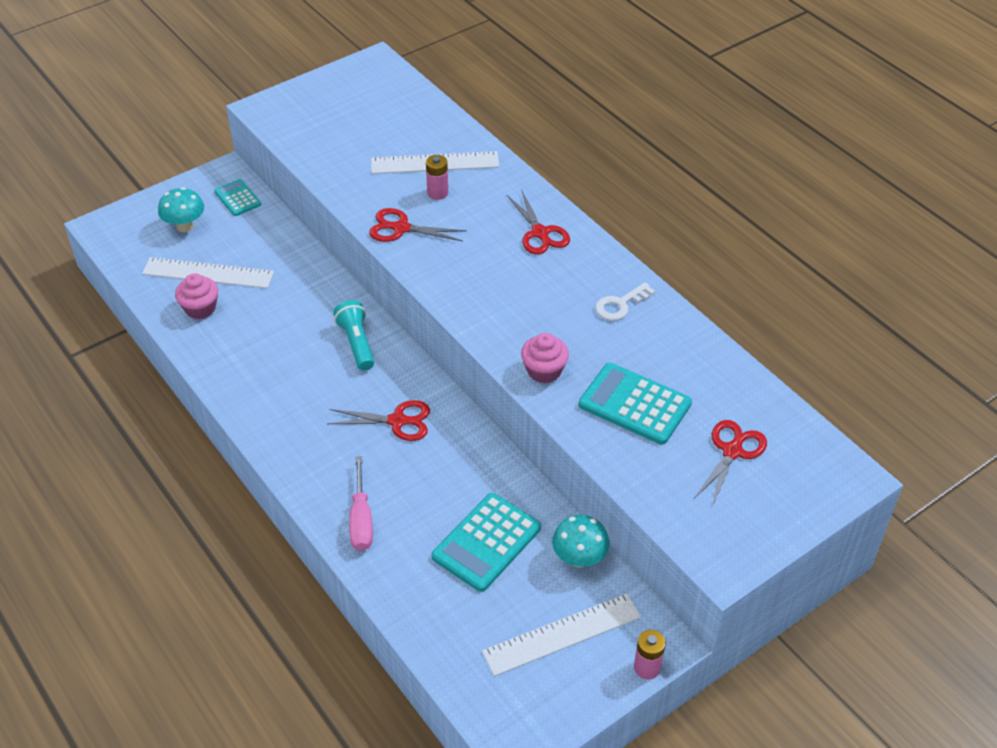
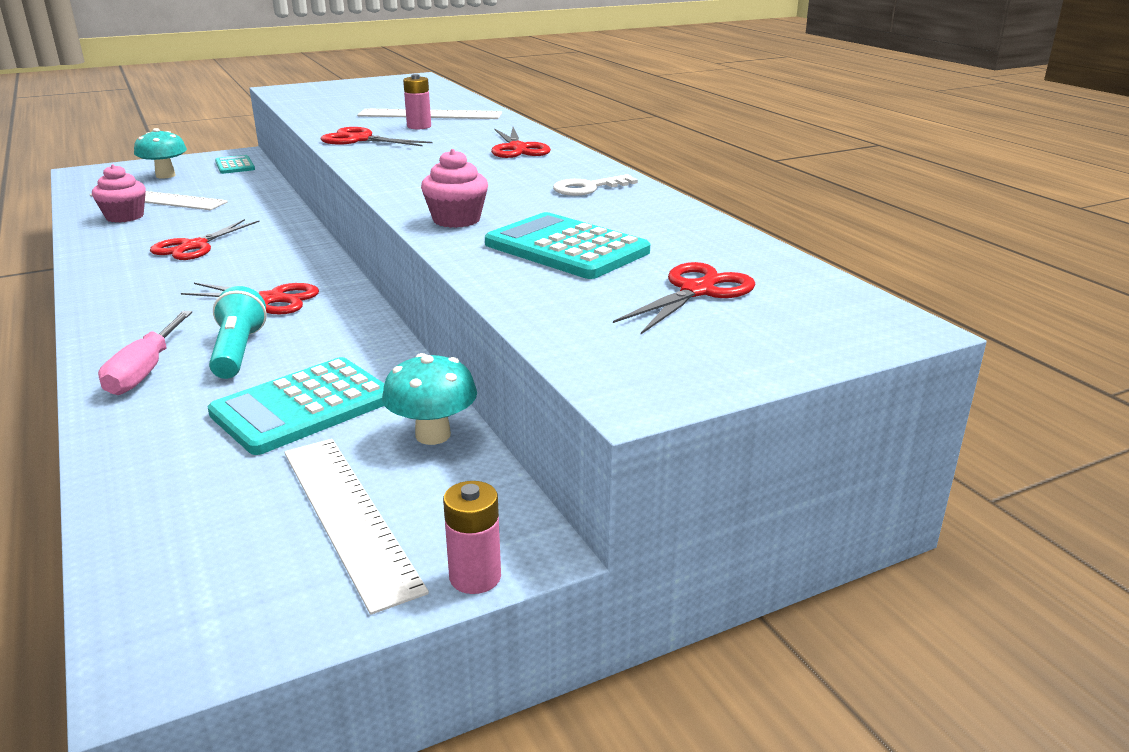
camera: 10 degrees right, 20 degrees down
turquoise flashlight [333,300,374,371] -> turquoise flashlight moved to [209,286,267,379]
white ruler [482,594,641,676] -> white ruler turned 75 degrees clockwise [284,439,429,615]
none -> red scissors [150,219,260,260]

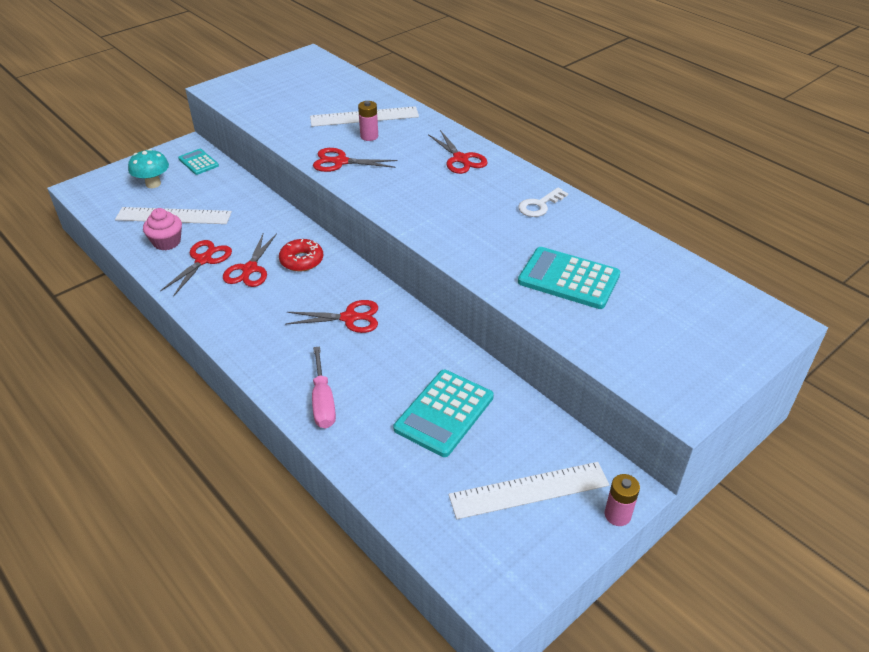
camera: 15 degrees left, 15 degrees up
turquoise flashlight [209,286,267,379] -> none
white ruler [284,439,429,615] -> white ruler turned 60 degrees counterclockwise [449,462,609,519]
turquoise mushroom [382,353,477,445] -> none
pink cupcake [421,149,488,228] -> none
red scissors [613,262,755,334] -> red scissors moved to [160,240,232,297]
none -> red donut [279,239,323,272]

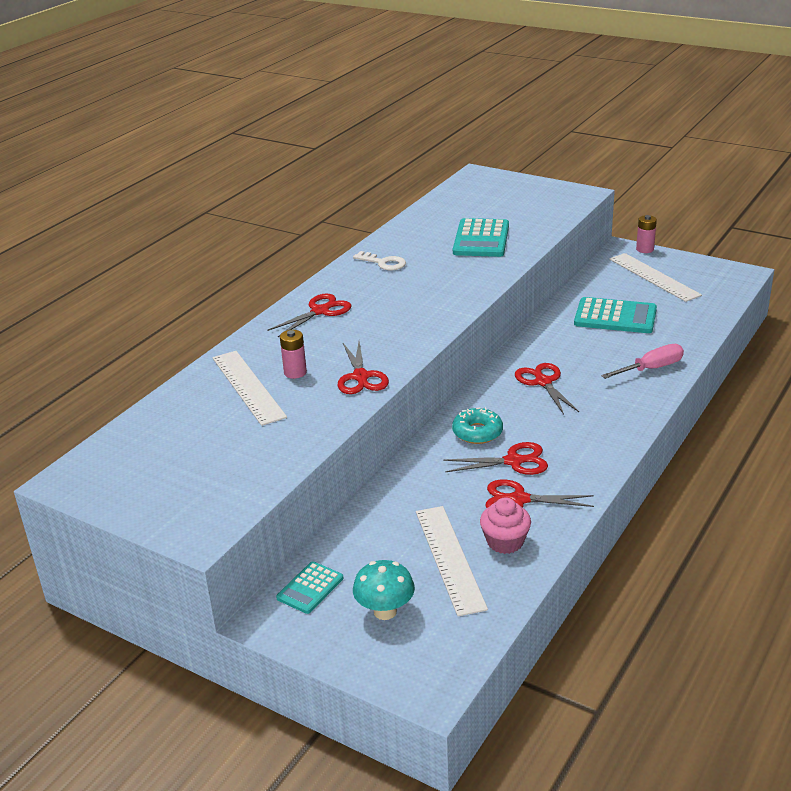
camera: 105 degrees left, 10 degrees down
red donut [279,239,323,272] -> turquoise donut [452,407,503,444]

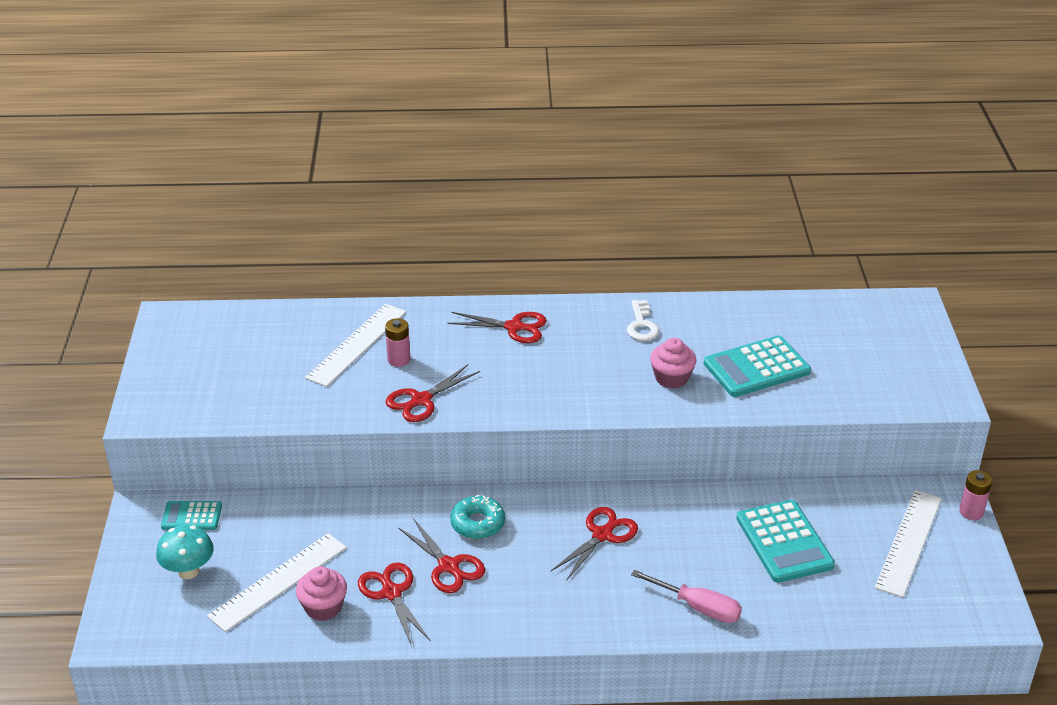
camera: 55 degrees right, 5 degrees up
none -> pink cupcake [650,338,696,389]

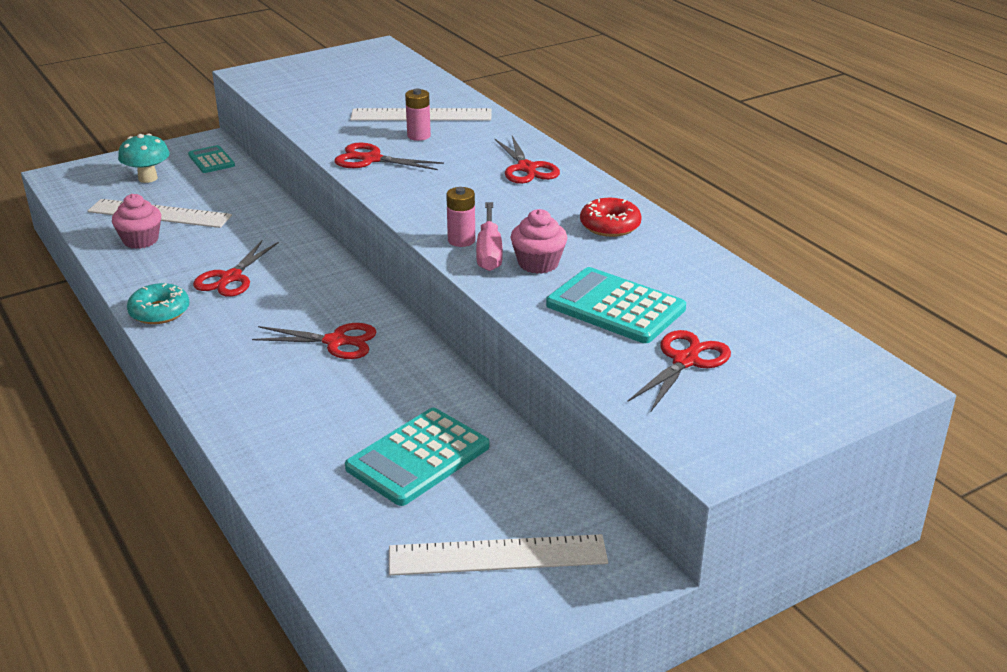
camera: 60 degrees right, 5 degrees down
red scissors [358,563,431,646] -> red scissors moved to [628,330,731,411]
turquoise donut [450,495,505,539] -> turquoise donut moved to [127,283,189,324]
white key [627,300,659,341] -> red donut [580,198,642,237]
pink screwdriver [631,570,742,623] -> pink screwdriver moved to [476,202,503,271]
pink battery [959,470,992,520] -> pink battery moved to [446,187,475,247]

